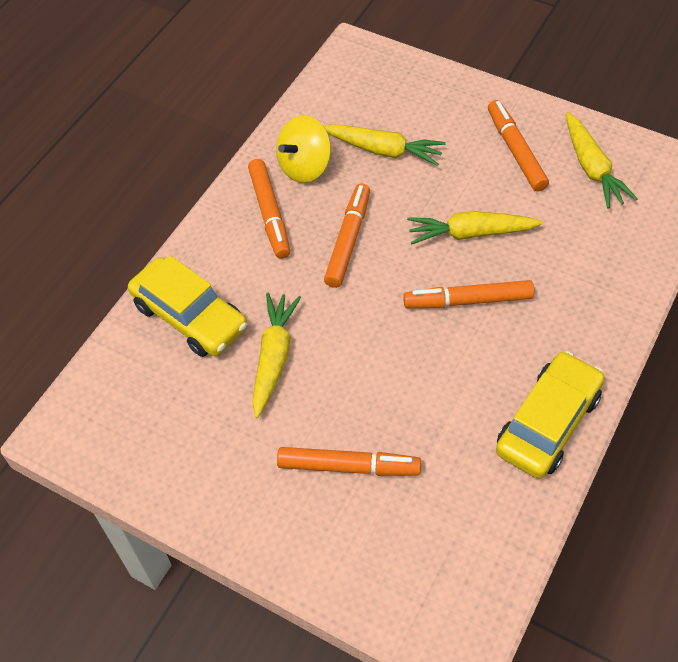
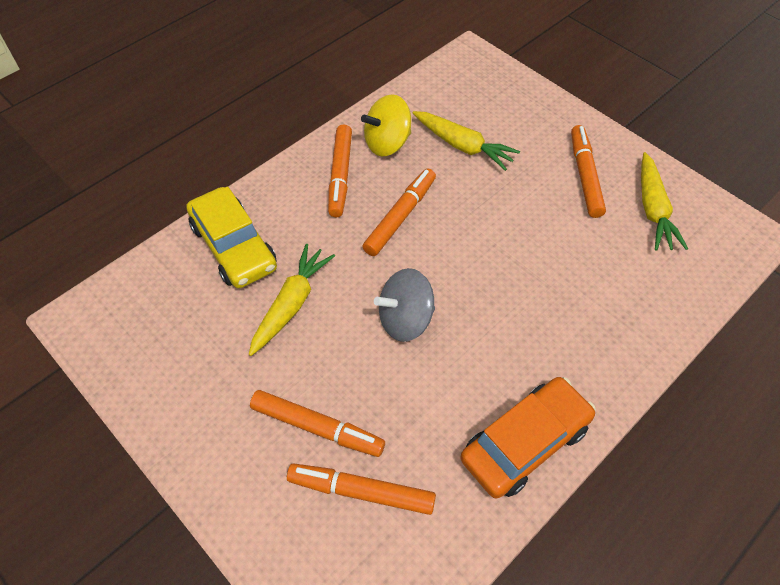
camera: 15 degrees right, 0 degrees up
orange marker [403,280,534,308] -> orange marker moved to [287,463,436,515]
yellow carrot [407,211,543,245] -> none
yellow car [496,351,605,479] -> orange car [460,377,596,499]
none -> grey spinning top [374,268,435,342]

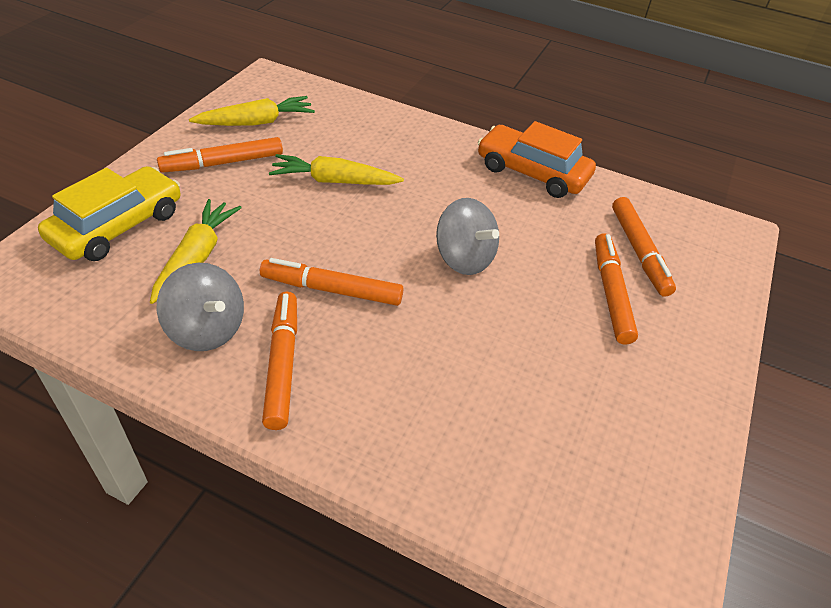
camera: 115 degrees left, 10 degrees down
yellow car [186,187,277,288] -> yellow car moved to [38,166,180,261]
yellow carrot [249,244,335,356] -> yellow carrot moved to [269,154,404,185]
orange marker [328,125,352,217] -> orange marker turned 75 degrees counterclockwise [262,292,297,430]
yellow spinning top [361,94,411,156] -> grey spinning top [157,263,244,351]

